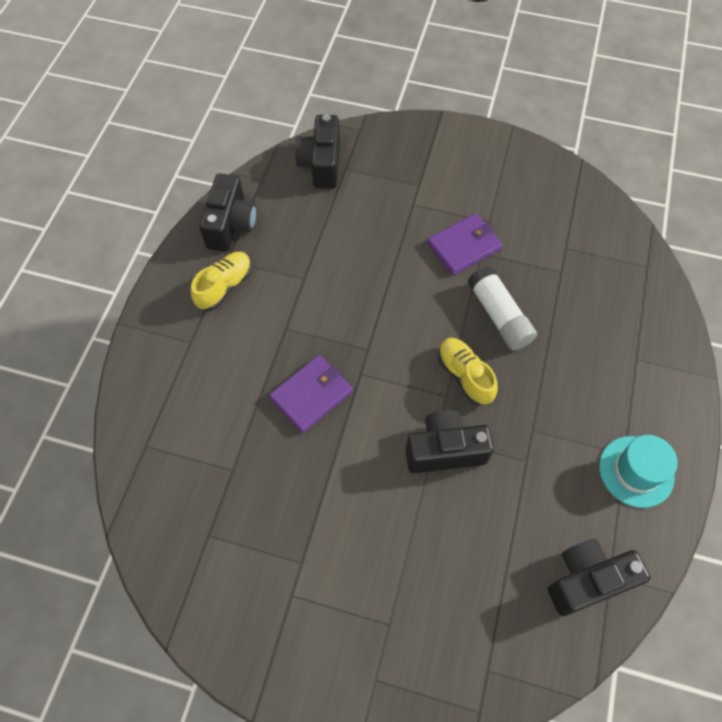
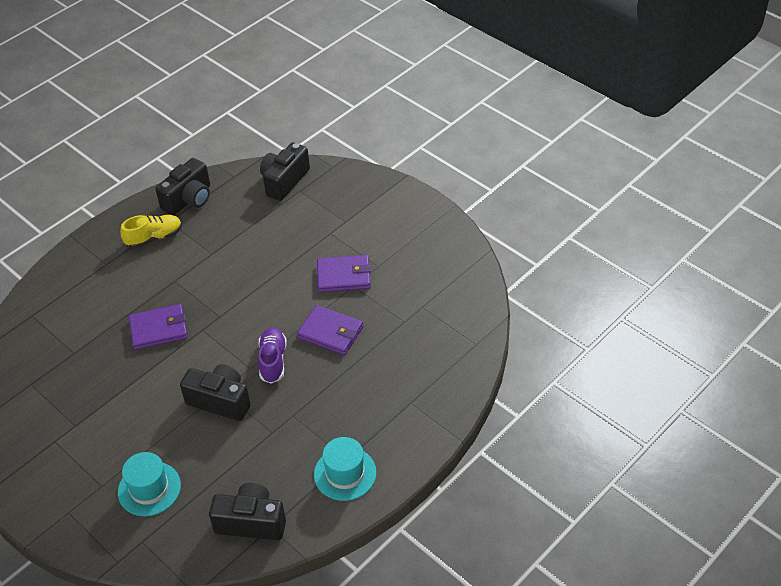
camera: 30 degrees right, 15 degrees down
yellow shoe [438,338,498,406] -> purple shoe [258,327,287,384]
white glue stick [468,266,537,351] -> purple wallet [297,305,363,355]
none -> turquoise hat [118,452,181,516]

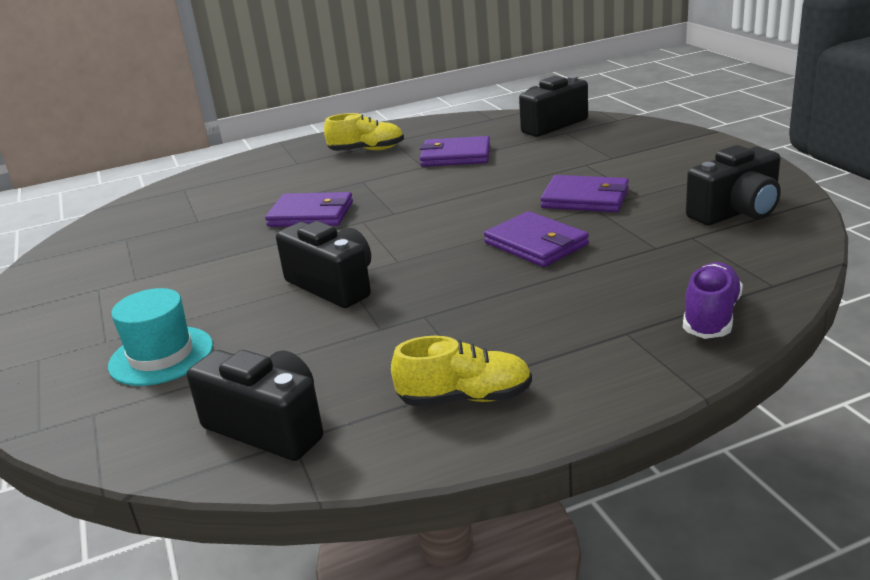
camera: 25 degrees right, 20 degrees down
black camera [155,158,210,216] -> black camera moved to [686,145,781,225]
purple shoe [258,327,287,384] -> purple shoe moved to [683,262,743,339]
turquoise hat [314,437,377,501] -> yellow shoe [391,336,532,406]
none -> purple wallet [420,136,490,167]

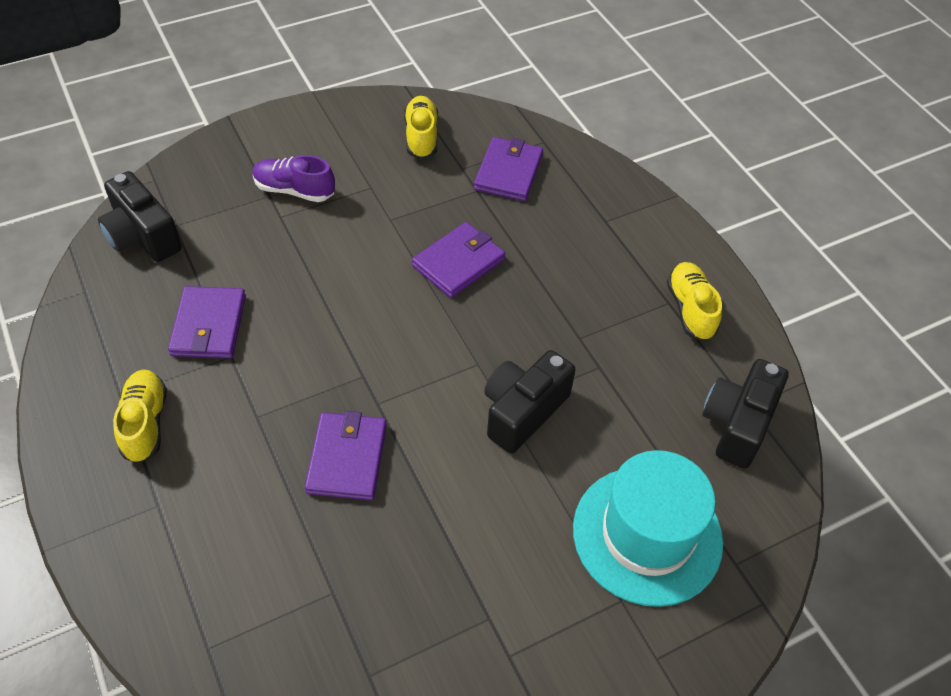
camera: 100 degrees left, 25 degrees up
turquoise hat [108,288,213,386] -> turquoise hat [573,450,723,607], size x1.56
purple wallet [540,175,629,212] -> purple wallet moved to [474,137,543,201]
purple shoe [683,262,743,339] -> purple shoe moved to [252,155,335,202]
black camera [686,145,781,225] -> yellow shoe [404,96,438,159]

